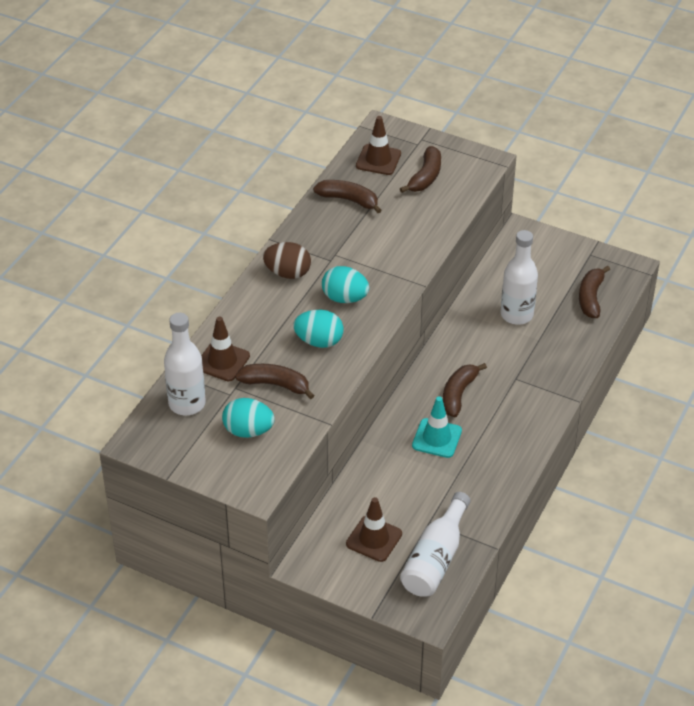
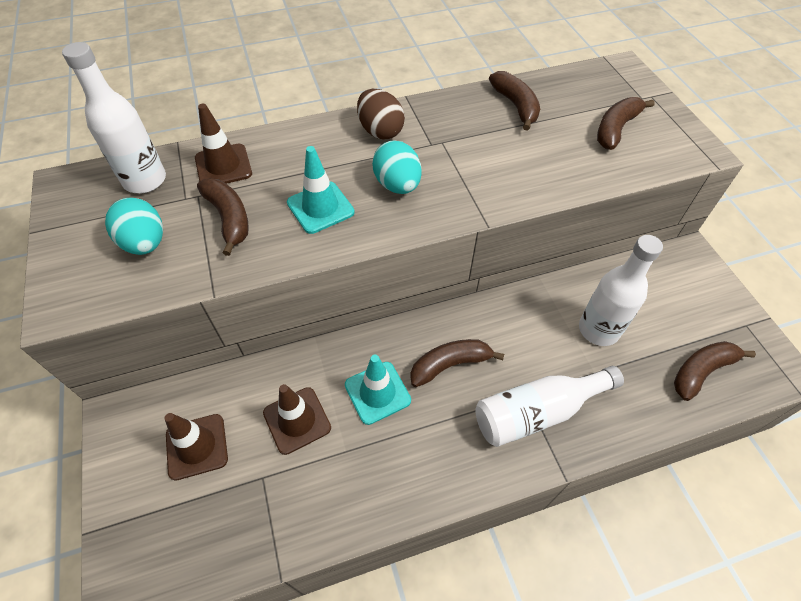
camera: 45 degrees right, 10 degrees up
turquoise egg [293,310,344,348] -> turquoise traffic cone [287,146,355,234]
brown traffic cone [356,116,401,175] -> brown traffic cone moved to [263,384,331,455]
brown banana [400,146,441,193] -> brown banana turned 150 degrees clockwise [597,97,655,150]
white bottle [400,492,471,597] -> white bottle moved to [475,366,624,447]

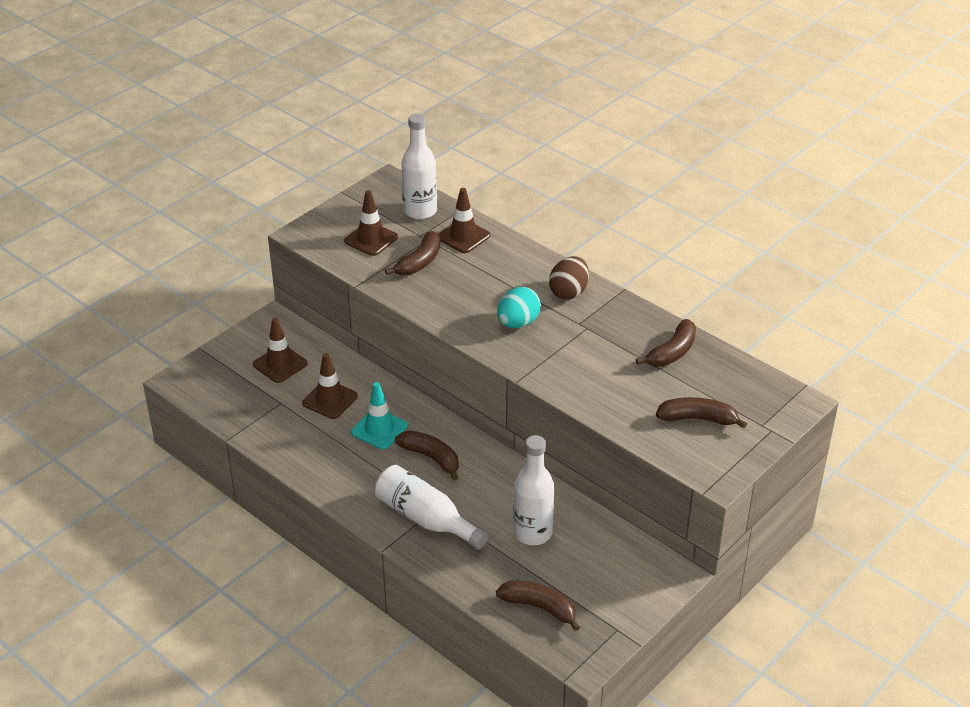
camera: 60 degrees right, 15 degrees down
turquoise egg [105,198,163,255] -> brown traffic cone [344,190,398,256]
turquoise traffic cone [287,146,355,234] -> none

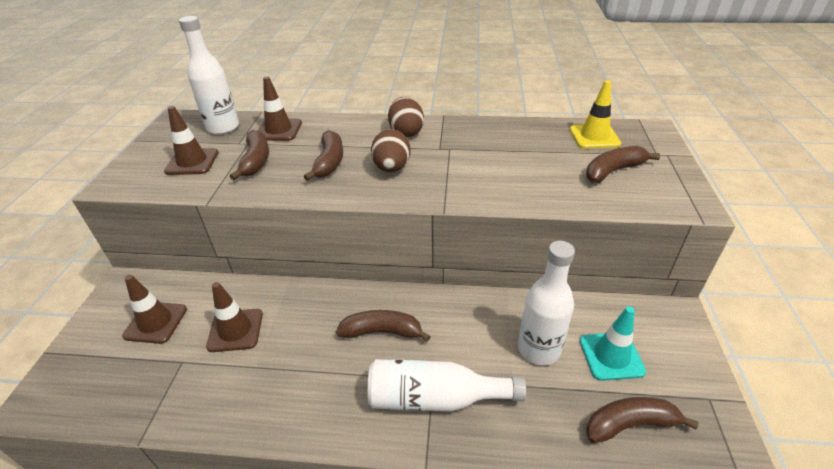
camera: 35 degrees left, 0 degrees up
turquoise traffic cone [351,382,408,449] -> turquoise traffic cone moved to [580,306,646,381]
turquoise egg [497,287,541,328] -> brown egg [371,129,410,173]
brown banana [636,319,696,367] -> brown banana moved to [304,130,343,181]
none -> yellow traffic cone [570,80,621,149]

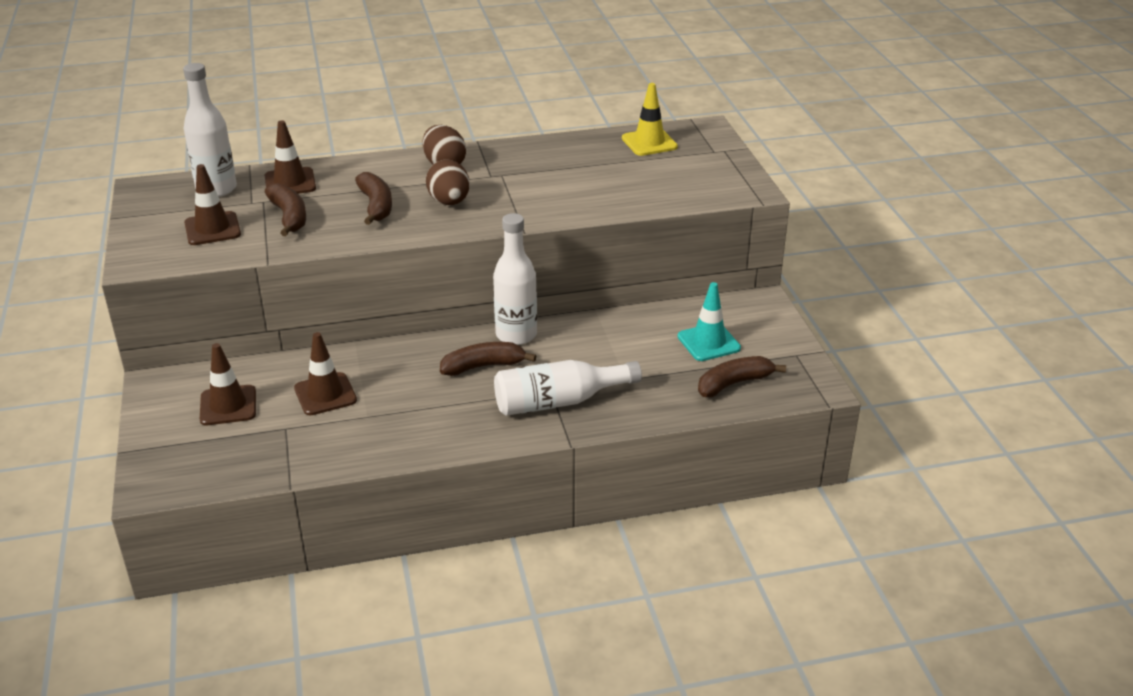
camera: 20 degrees left, 5 degrees down
white bottle [518,241,575,365] -> white bottle moved to [493,213,537,345]
brown banana [586,146,660,183] -> none

